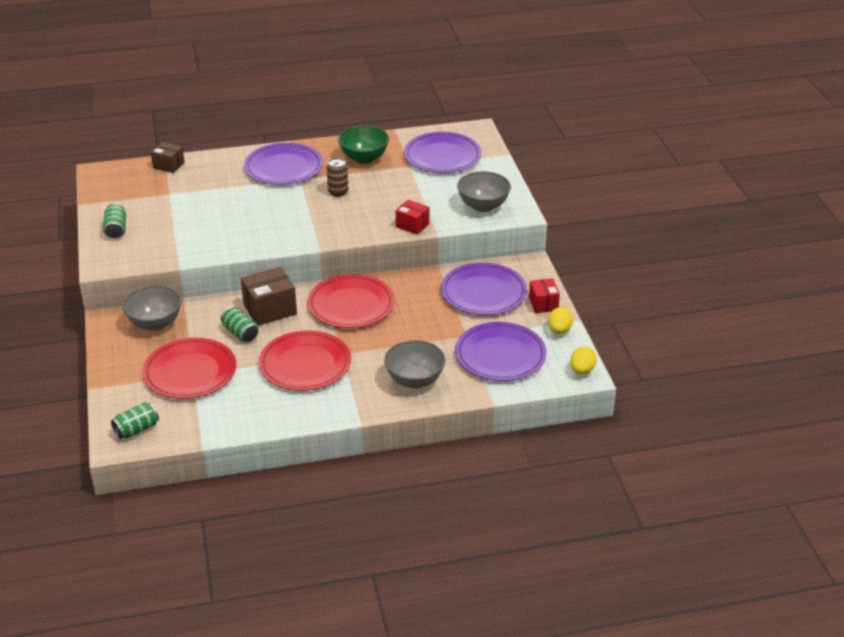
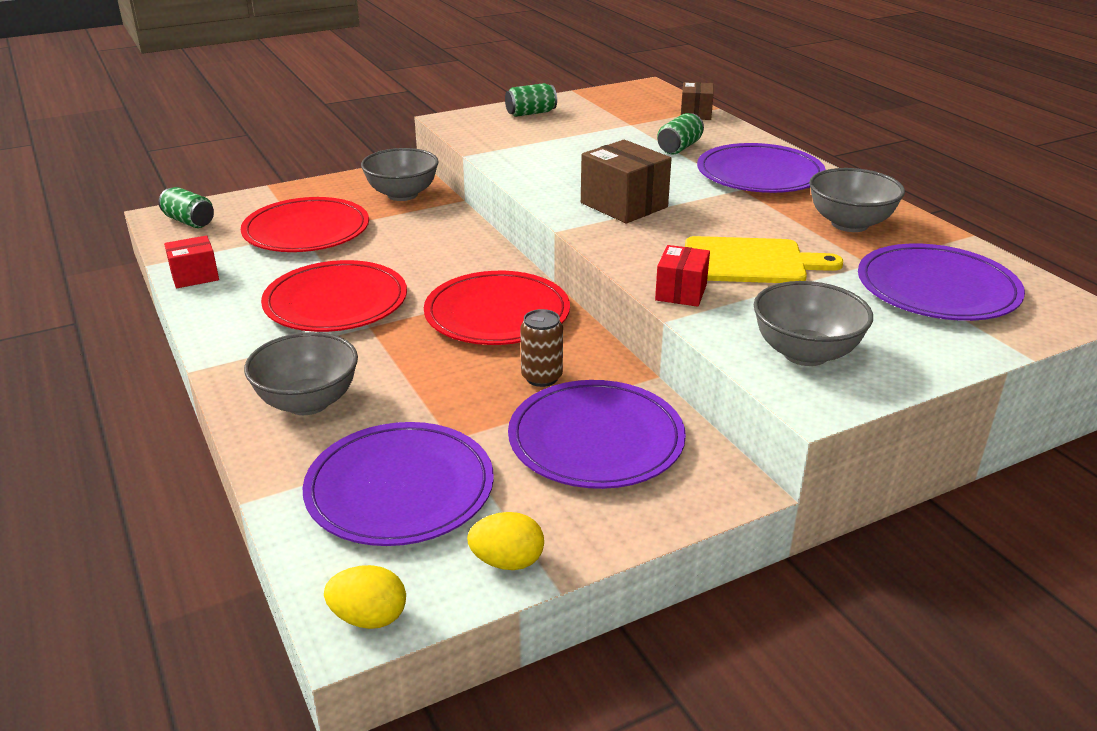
camera: 75 degrees right, 5 degrees down
green can [221,307,258,342] -> green can moved to [657,113,704,154]
brown box [241,267,297,325] -> brown box moved to [581,140,672,223]
brown can [327,158,348,196] -> brown can moved to [520,309,563,387]
green bowl [338,126,389,164] -> grey bowl [809,168,905,232]
red box [529,278,560,313] -> red box moved to [164,235,219,289]
none -> yellow cutting board [685,236,843,283]

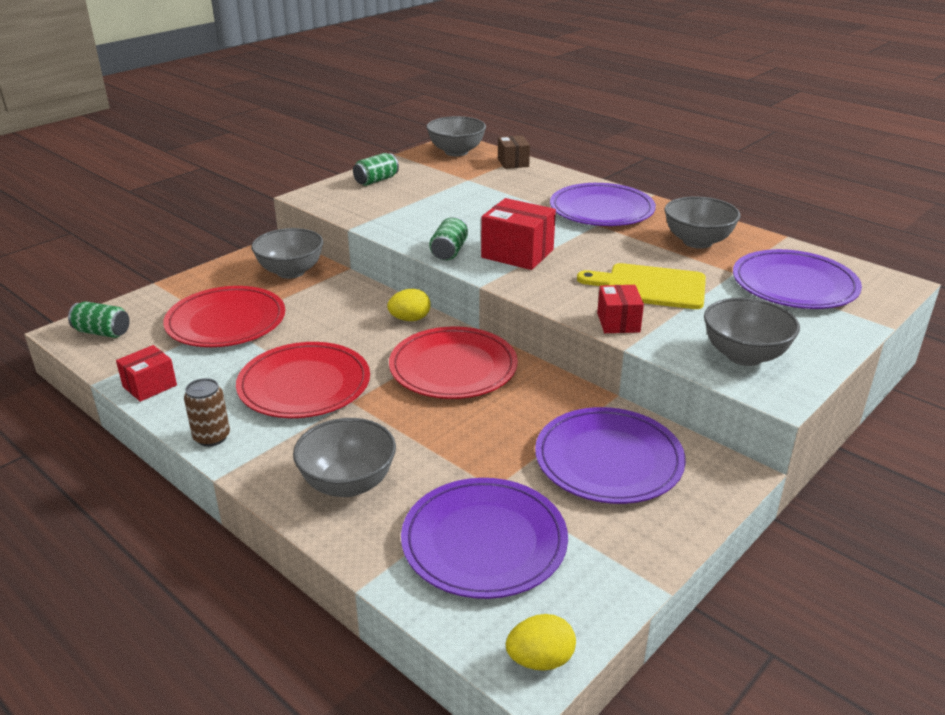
camera: 20 degrees left, 0 degrees up
yellow egg [467,512,544,570] -> yellow egg moved to [387,289,431,321]
brown can [520,309,563,387] -> brown can moved to [184,378,230,447]
brown box [581,140,672,223] -> red box [481,198,556,270]
green can [657,113,704,154] -> green can moved to [429,217,468,260]
yellow cutting board [685,236,843,283] -> yellow cutting board turned 150 degrees counterclockwise [577,263,706,309]
none -> grey bowl [426,116,486,156]

